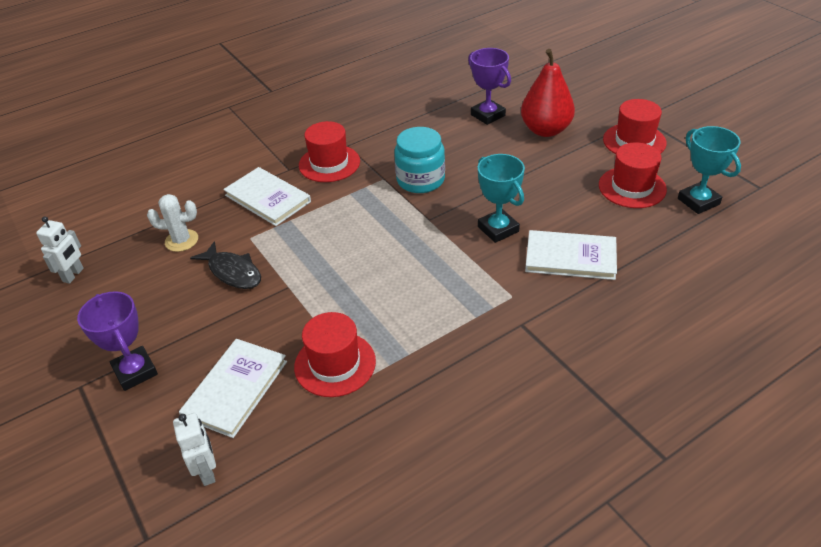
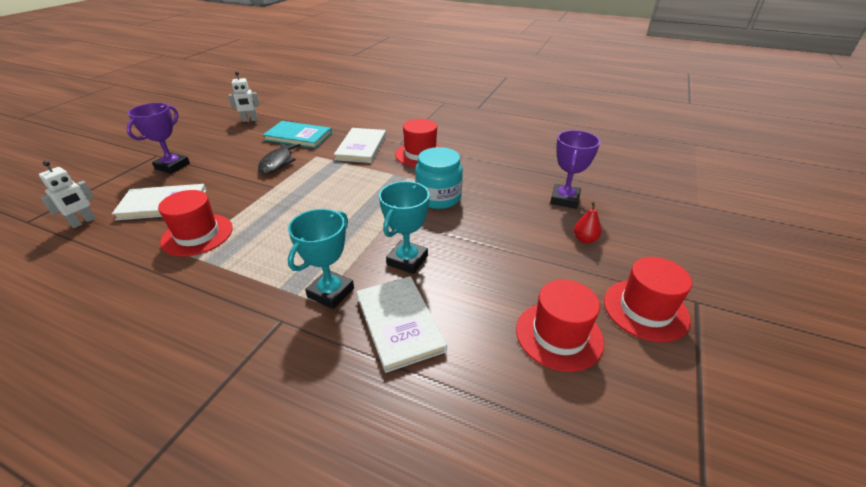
camera: 55 degrees right, 5 degrees down
white cactus [147,194,198,252] -> turquoise book [263,121,332,148]
red pear [521,49,575,137] -> red pear [574,202,602,243], size x0.45
turquoise trophy [678,126,741,214] -> turquoise trophy moved to [288,209,354,309]

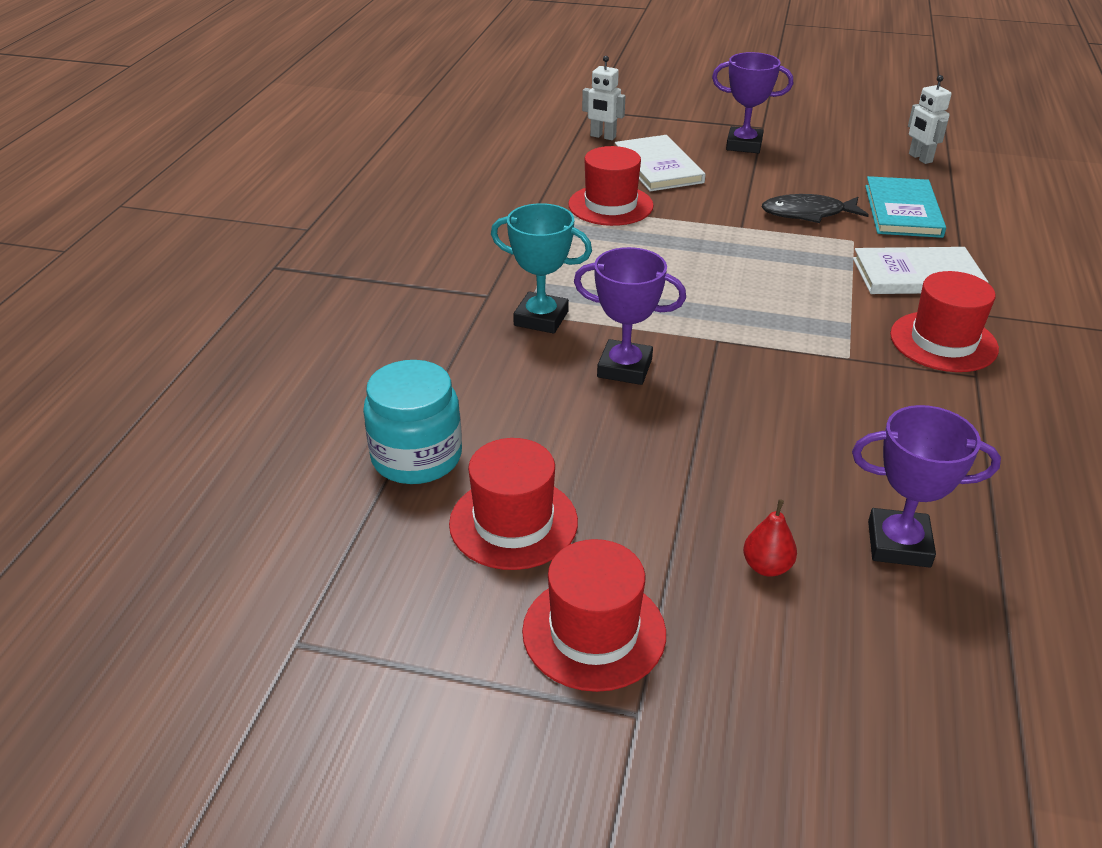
camera: 80 degrees right, 0 degrees up
white book [356,276,447,373] -> none
turquoise trophy [379,181,430,274] -> purple trophy [574,247,686,385]
turquoise jar [415,147,463,209] -> turquoise jar moved to [363,360,462,484]

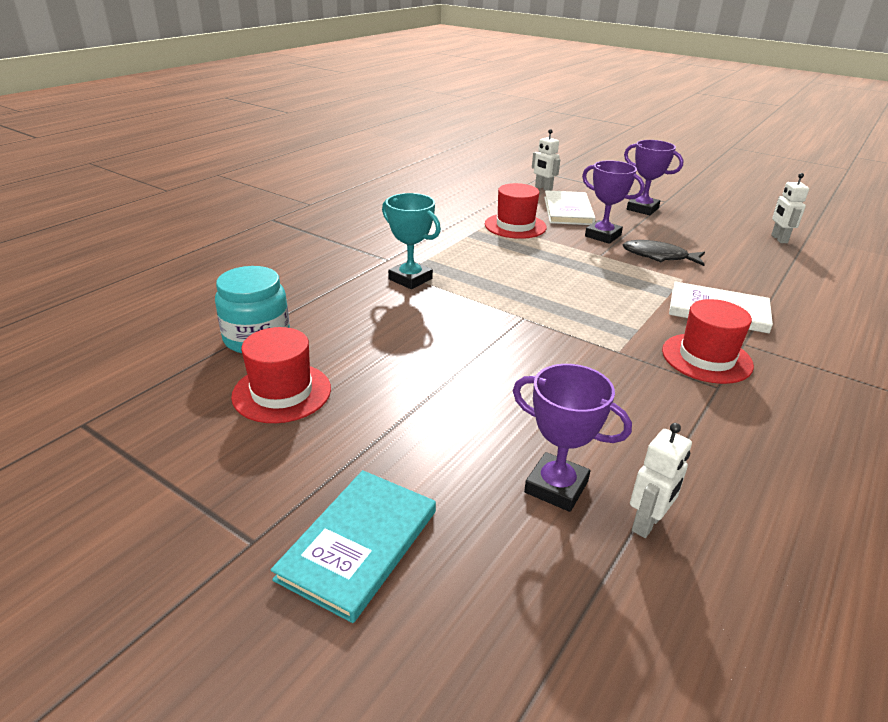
camera: 20 degrees right, 5 degrees down
red hat [522,539,666,692] -> none
purple trophy [574,247,686,385] -> purple trophy moved to [582,160,645,244]
red pear [743,499,797,577] -> none
turquoise book [865,176,946,238] -> turquoise book moved to [271,470,436,623]
none -> white robot [630,423,692,538]

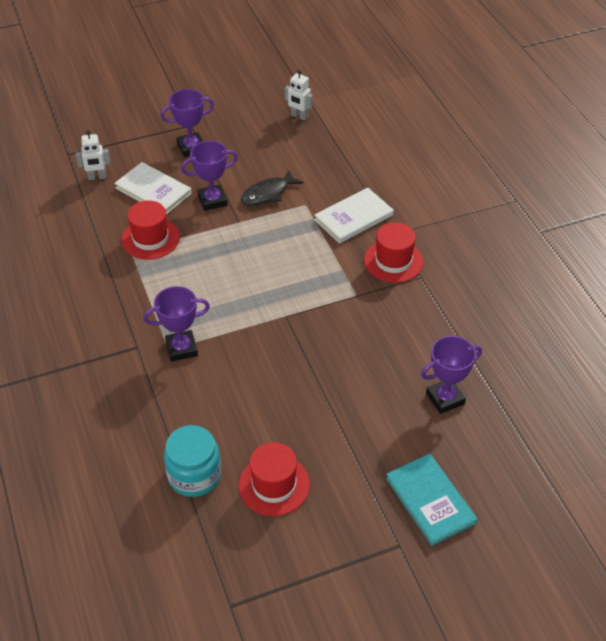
camera: 55 degrees left, 15 degrees up
turquoise trophy [382,193,441,289] -> purple trophy [143,286,210,362]
white robot [630,423,692,538] -> none

